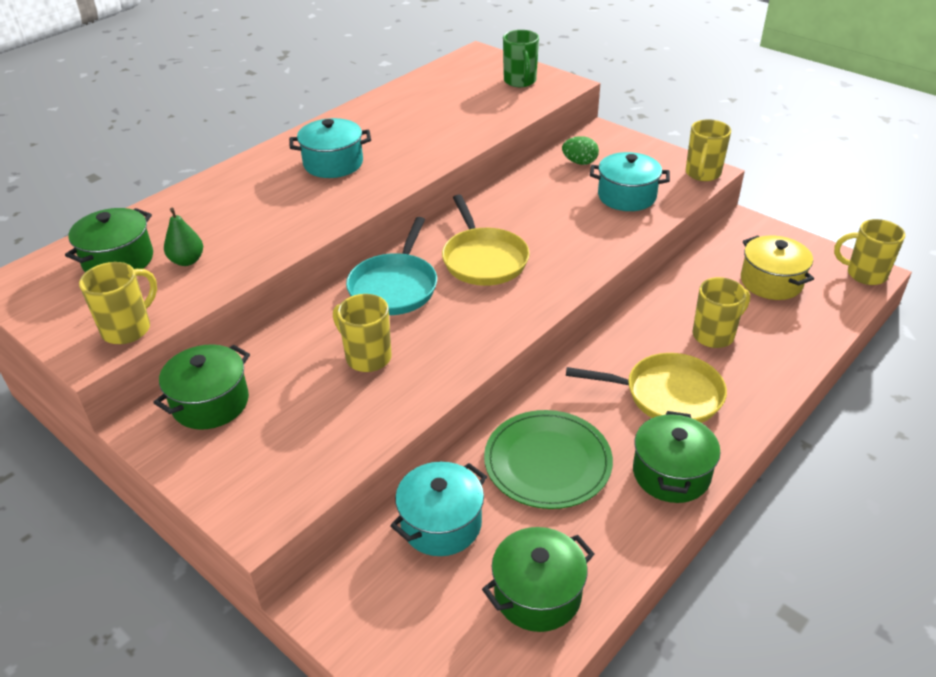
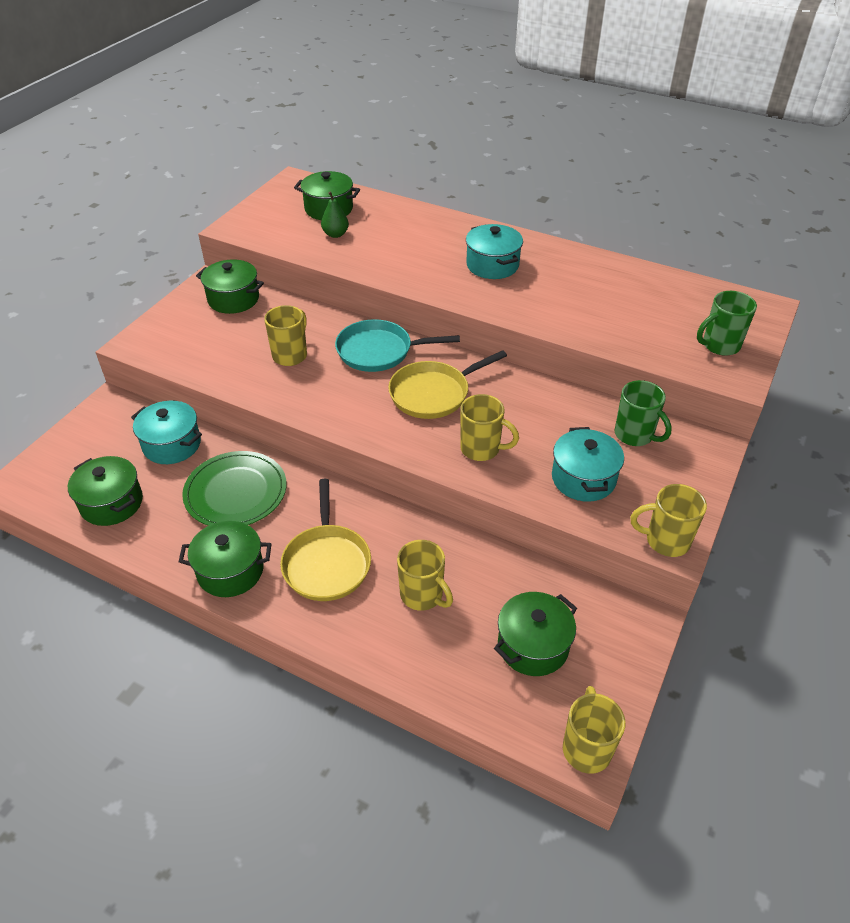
camera: 75 degrees right, 5 degrees up
yellow mug [79,262,157,344] -> yellow mug moved to [460,394,519,461]
green egg [562,136,599,165] -> green mug [615,380,672,446]
yellow pot [741,235,814,300] -> green pot [494,592,577,676]

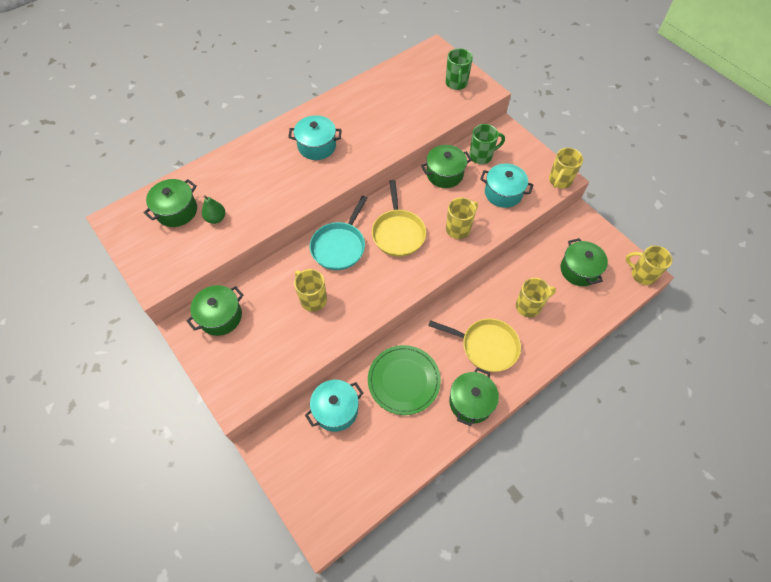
camera: 65 degrees left, 15 degrees up
green pot [68,456,143,526] -> green pot moved to [421,145,472,188]

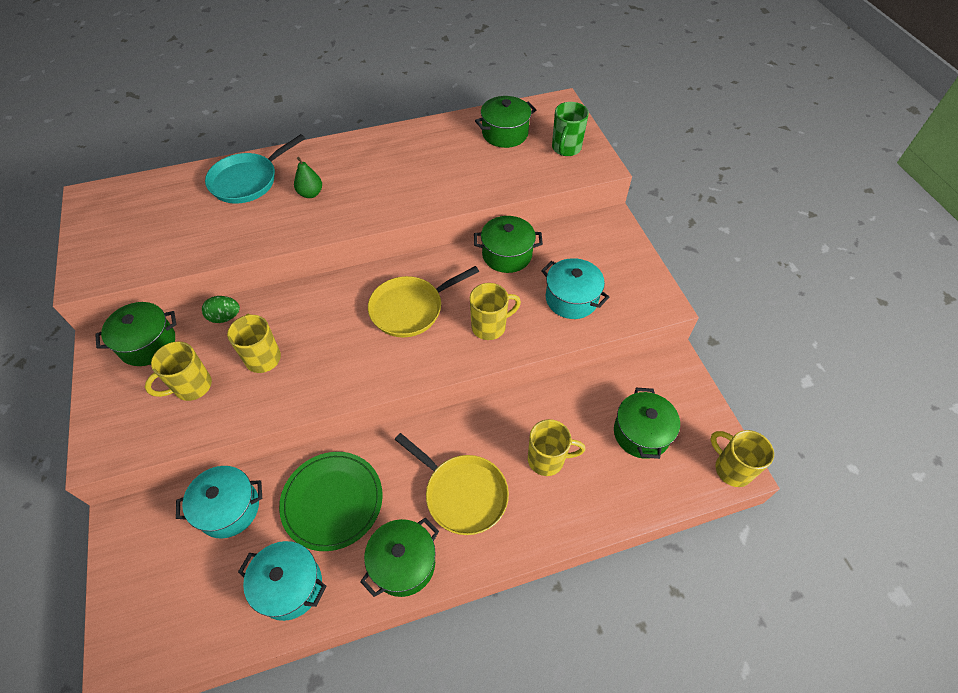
camera: 20 degrees right, 5 degrees down
green pot [144,179,197,227] -> green pot moved to [475,96,536,148]
green pear [202,195,225,224] -> green pear moved to [294,157,322,198]
turquoise pot [288,115,342,160] -> turquoise pot moved to [238,541,327,621]
turquoise pan [310,195,367,270] -> turquoise pan moved to [205,134,305,203]
yellow pan [372,180,426,257] -> yellow pan turned 45 degrees clockwise [368,266,479,337]
green mug [469,124,505,164] -> none
yellow mug [549,148,583,188] -> yellow mug moved to [145,341,212,401]
none -> green egg [202,296,240,323]

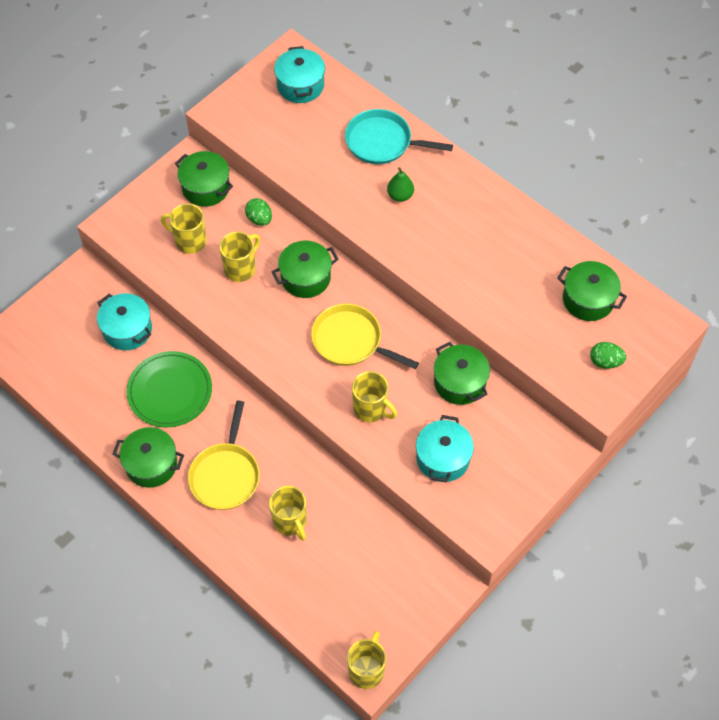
camera: 60 degrees right, 5 degrees up
turquoise pot [238,541,327,621] -> turquoise pot moved to [274,46,325,103]
green mug [552,102,589,156] -> green egg [590,342,626,369]
green pot [614,388,680,459] -> green pot moved to [272,240,339,298]

